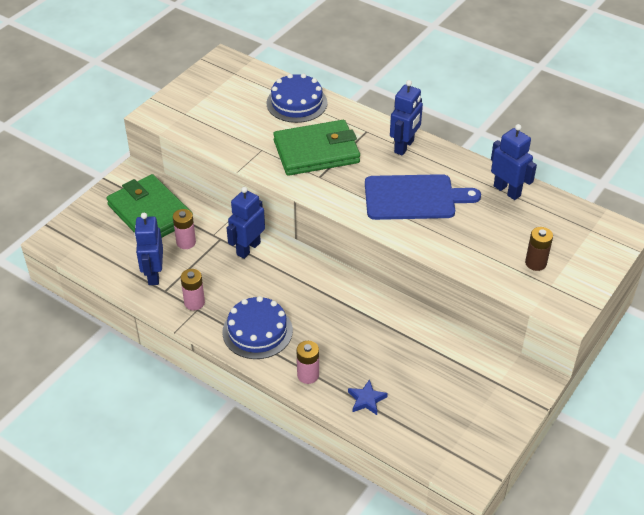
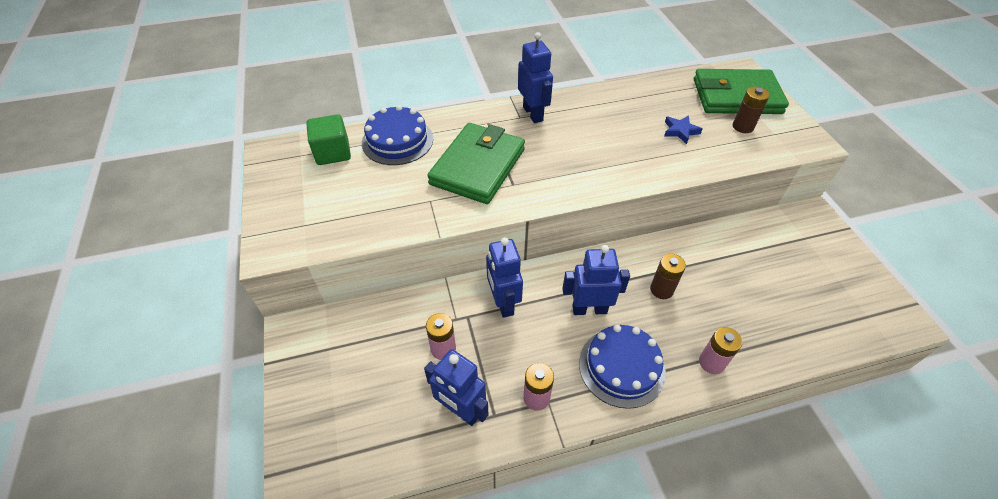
camera: 50 degrees left, 5 degrees up
green wallet [107,174,193,238] -> green wallet moved to [694,69,789,114]
blue star [348,379,388,415] -> blue star moved to [664,115,703,144]
blue cutting board [365,174,481,220] -> none
blue robot [491,124,537,200] -> blue robot moved to [562,245,630,315]
none -> green cube [306,114,351,165]
none -> brown battery [650,254,686,299]

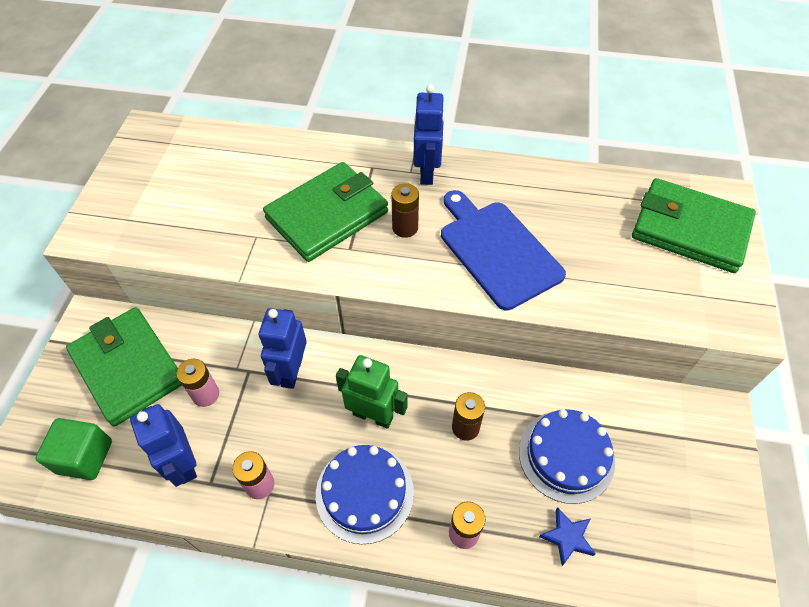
camera: 25 degrees right, 5 degrees up
green cube [306,114,351,165] -> green cube moved to [36,418,112,480]
blue cake [362,105,433,165] -> blue cake moved to [519,409,615,504]
blue robot [562,245,630,315] -> green robot [336,355,407,429]
blue star [664,115,703,144] -> blue star moved to [539,507,596,566]
brown battery [733,86,770,133] -> brown battery moved to [391,183,419,238]
none -> green wallet [66,307,182,427]
none -> blue cutting board [441,190,566,310]

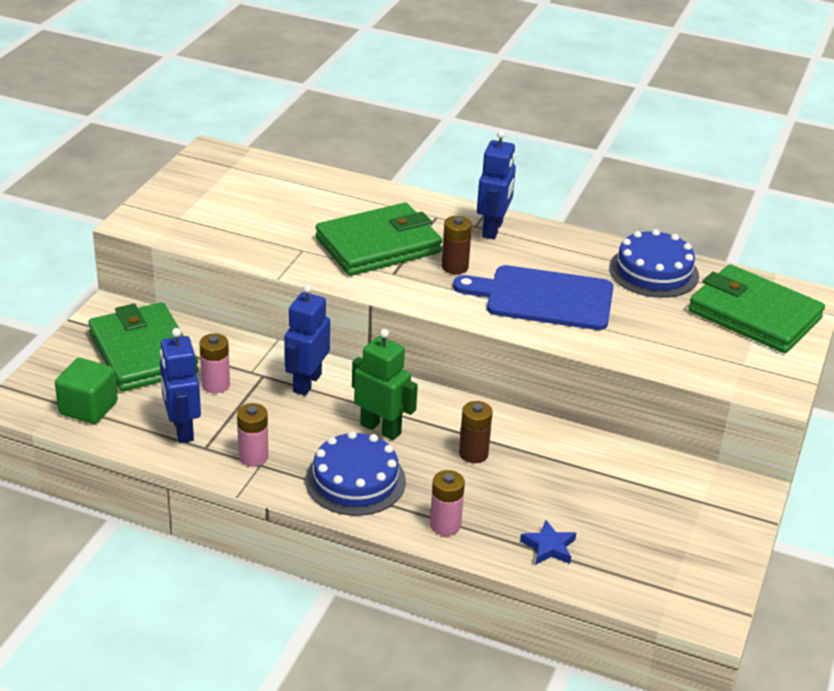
camera: 10 degrees right, 20 degrees down
blue cutting board [441,190,566,310] -> blue cutting board turned 60 degrees counterclockwise [453,265,614,330]
blue cake [519,409,615,504] -> blue cake moved to [609,229,699,298]

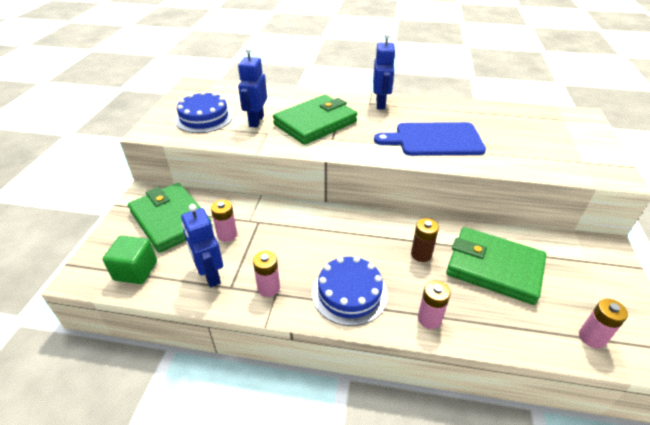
camera: 10 degrees left, 5 degrees up
blue robot [284,284,330,396] -> blue robot moved to [238,47,267,128]
green robot [352,329,418,440] -> none
brown battery [442,216,472,274] -> none
blue star [520,520,576,565] -> none
blue cake [609,229,699,298] -> blue cake moved to [175,91,233,133]
green wallet [689,264,825,353] -> green wallet moved to [446,227,547,305]
none -> pink battery [579,299,628,349]

